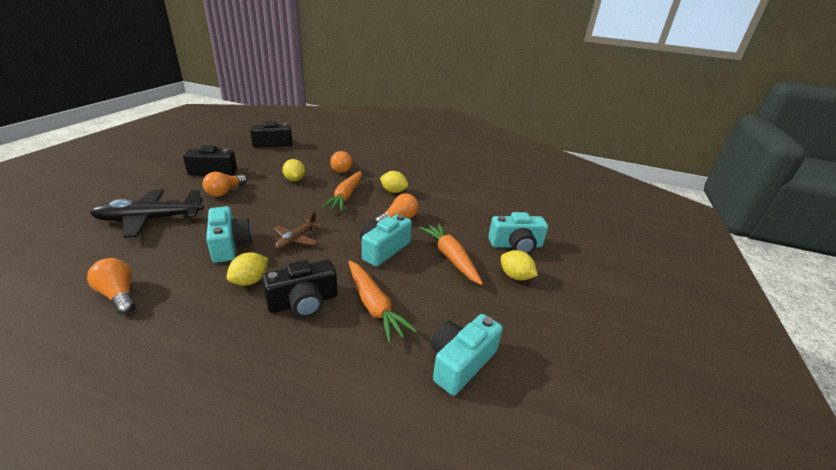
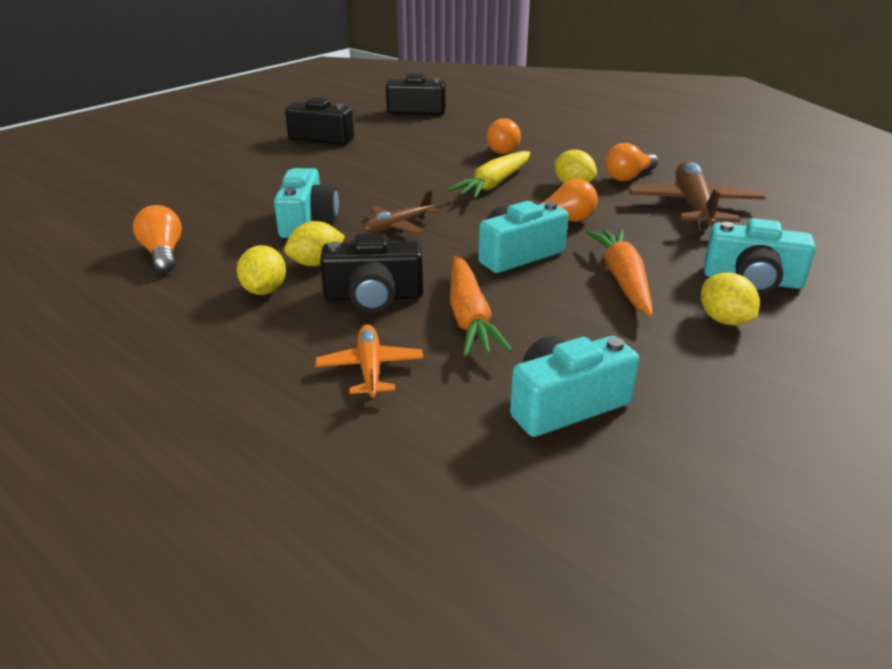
camera: 25 degrees right, 0 degrees up
black plane [90,189,204,238] -> none
orange light bulb [203,172,247,197] -> orange light bulb moved to [605,143,658,181]
yellow lemon [282,159,305,181] -> yellow lemon moved to [237,245,286,295]
orange carrot [322,171,362,211] -> yellow carrot [448,151,530,198]
none -> orange plane [316,324,423,397]
none -> brown plane [628,161,765,229]

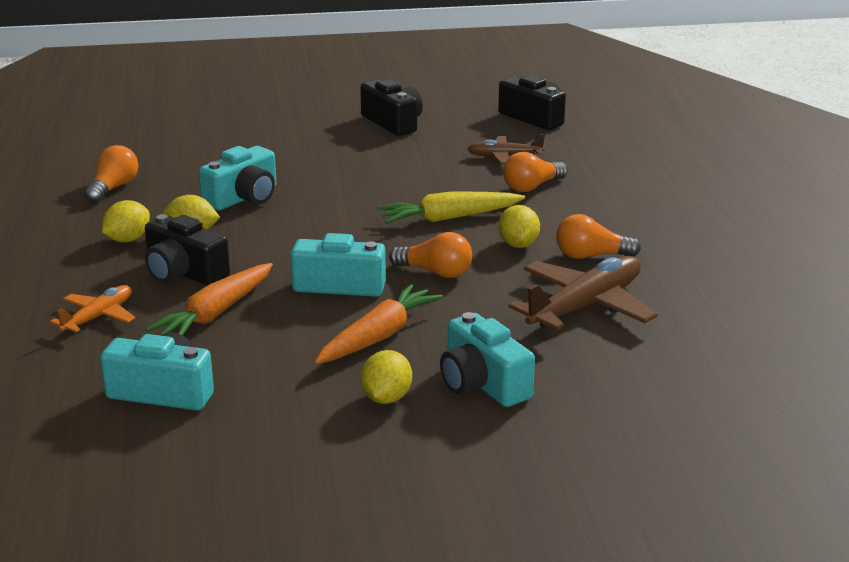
camera: 40 degrees right, 5 degrees down
brown plane [363,190,439,234] -> brown plane moved to [467,134,545,164]

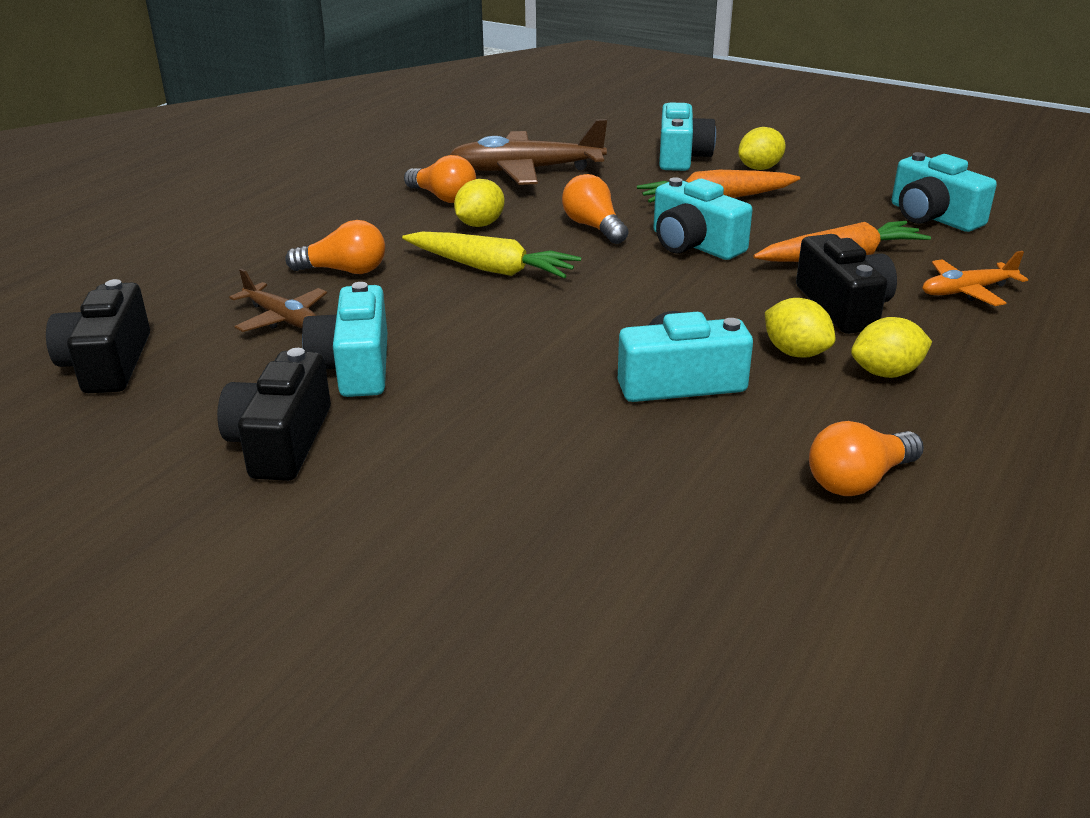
camera: 140 degrees left, 5 degrees up
none -> turquoise camera [302,282,387,397]

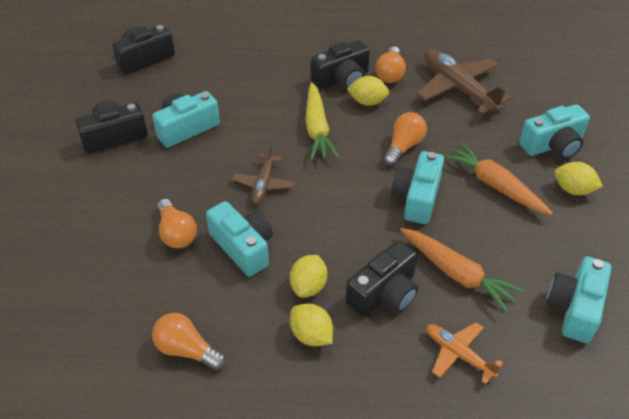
camera: 60 degrees right, 15 degrees up
brown plane [229,269,327,332] -> brown plane moved to [232,144,295,204]
orange light bulb [285,220,385,274] -> orange light bulb moved to [157,199,197,248]
none -> black camera [311,40,370,90]

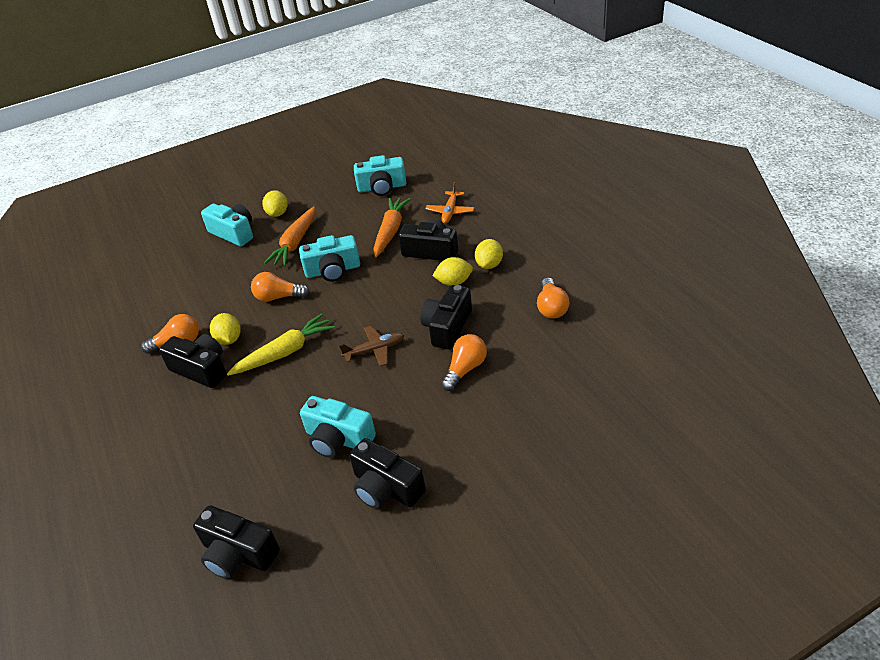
camera: 115 degrees left, 5 degrees down
turquoise camera [206,201,273,277] -> black camera [420,285,472,350]
brown plane [417,49,512,114] -> none

